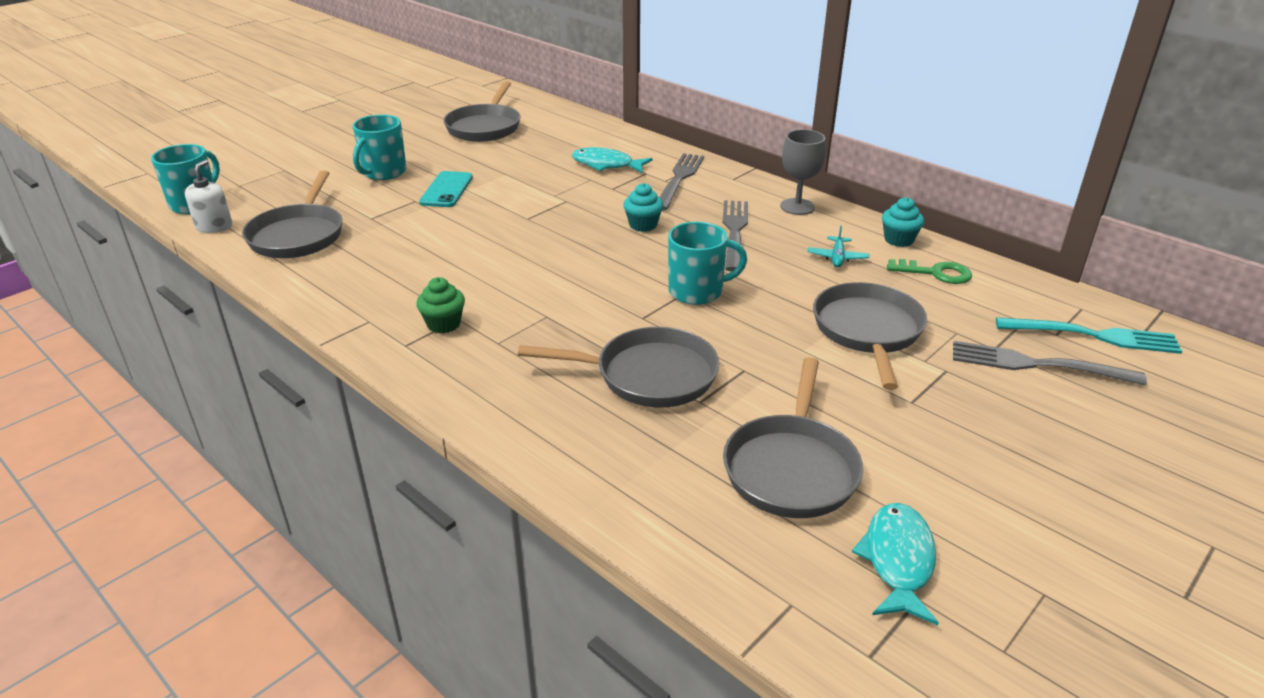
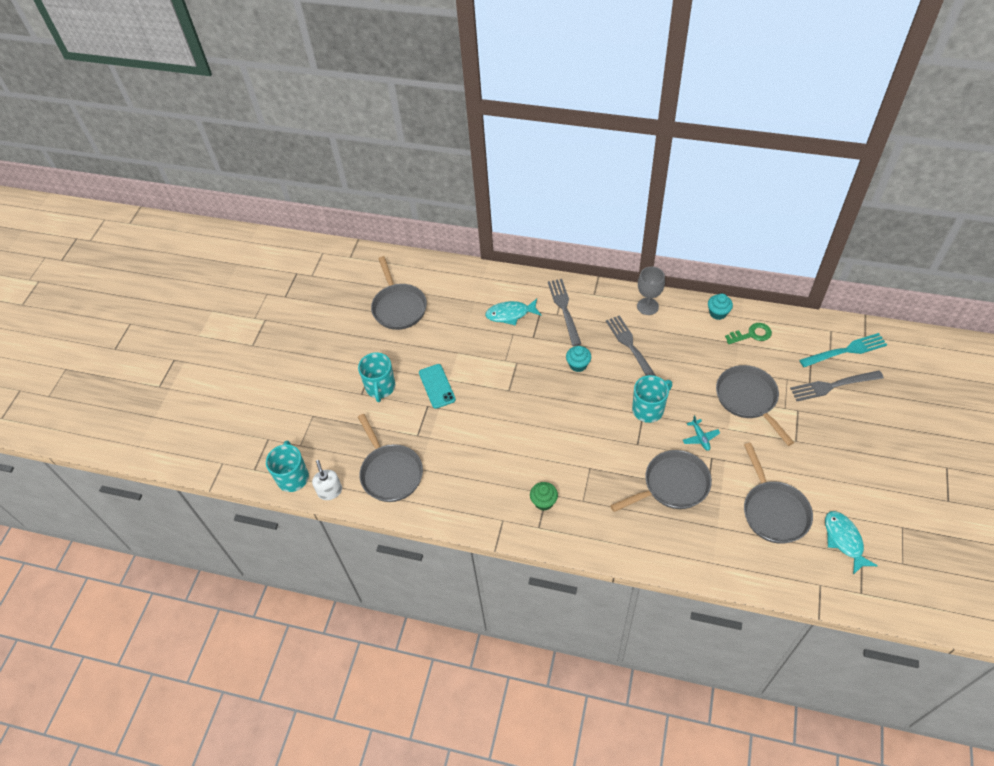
camera: 25 degrees left, 20 degrees up
turquoise plane [808,225,869,267] -> turquoise plane moved to [683,415,720,451]

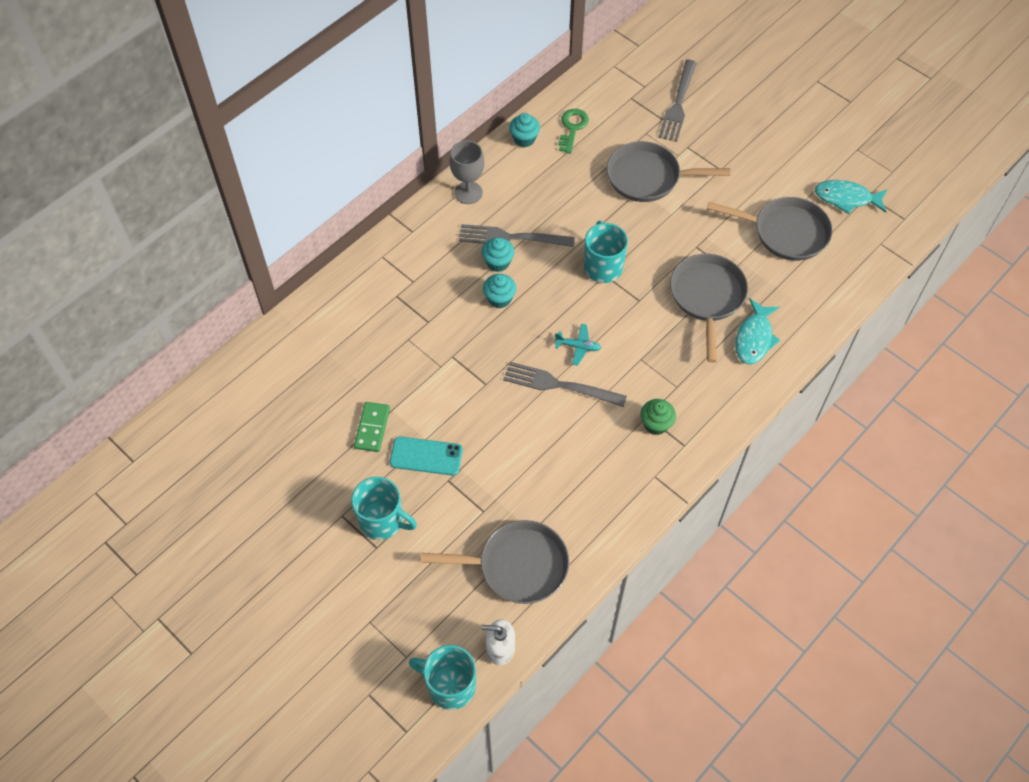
camera: 65 degrees left, 5 degrees up
grey pan [371,256,427,330] -> none
turquoise fish [485,299,542,326] -> turquoise fish moved to [735,299,780,364]
grey fork [548,279,581,346] -> grey fork moved to [503,362,627,407]
turquoise plane [683,415,720,451] -> turquoise plane moved to [555,324,601,366]
turquoise fork [799,333,887,367] -> none
none -> green domino [354,402,390,452]
none -> turquoise cupcake [482,237,514,272]

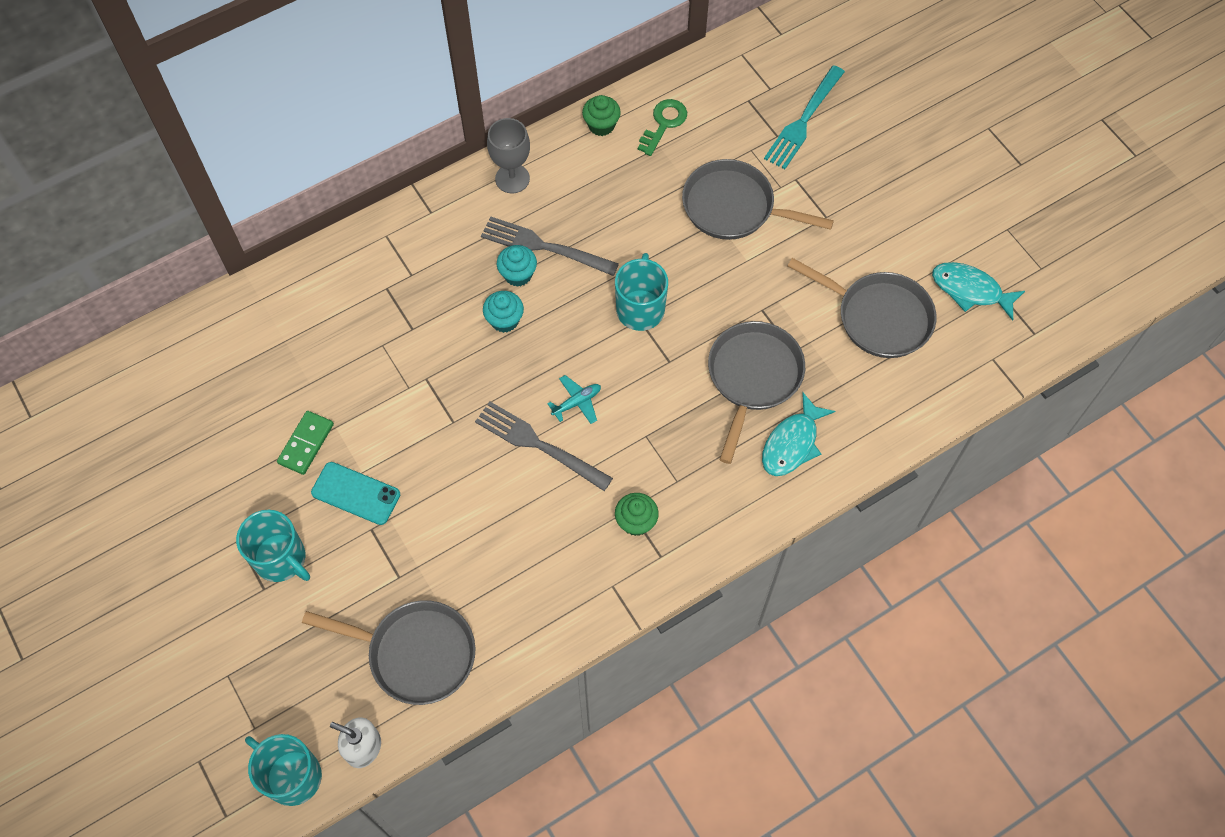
camera: 15 degrees right, 5 degrees up
turquoise cupcake [509,113,540,147] -> green cupcake [582,95,621,136]
turquoise plane [555,324,601,366] -> turquoise plane turned 60 degrees counterclockwise [547,375,601,424]
grey fork [658,60,697,142] -> turquoise fork [764,65,845,169]

